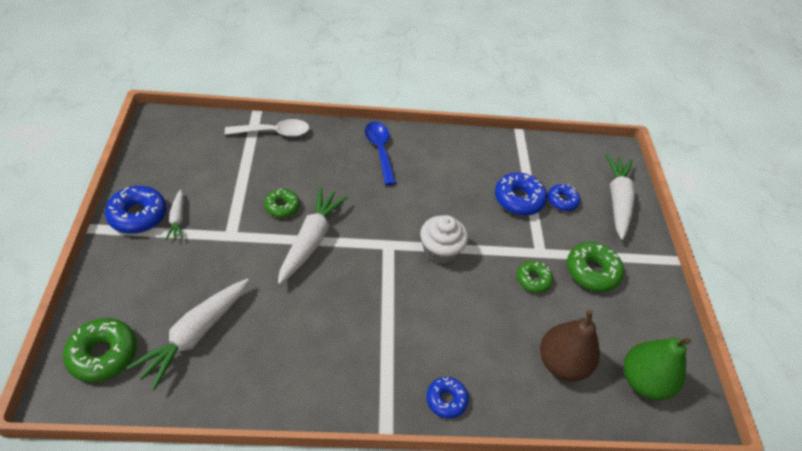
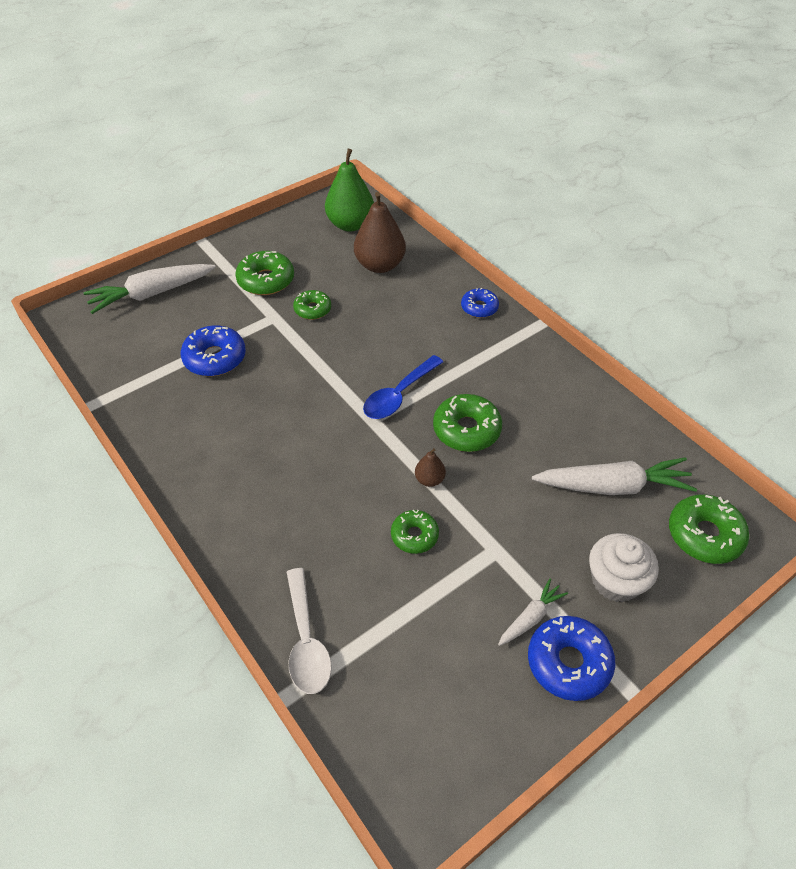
camera: 120 degrees left, 0 degrees up
white spoon [225,119,310,137] -> white spoon turned 150 degrees counterclockwise [287,568,332,694]
white carrot [278,187,348,284] -> brown pear [415,448,446,487]
blue spoon [365,122,396,185] -> blue spoon moved to [363,355,443,419]
white cupcake [420,215,468,264] -> white cupcake moved to [589,533,659,602]
blue donut [548,184,580,211] -> none
none -> green donut [433,394,502,452]

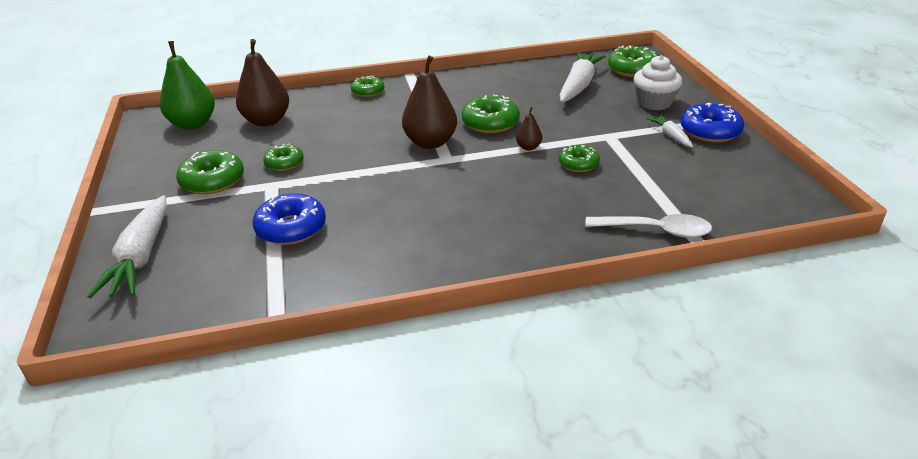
camera: 65 degrees left, 15 degrees down
blue spoon [363,355,443,419] -> brown pear [402,56,457,149]
blue donut [461,288,499,318] -> green donut [351,76,384,97]

